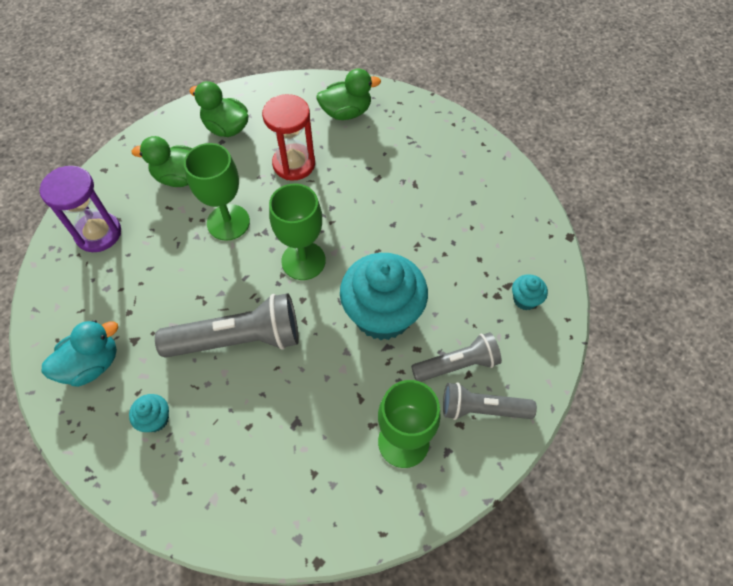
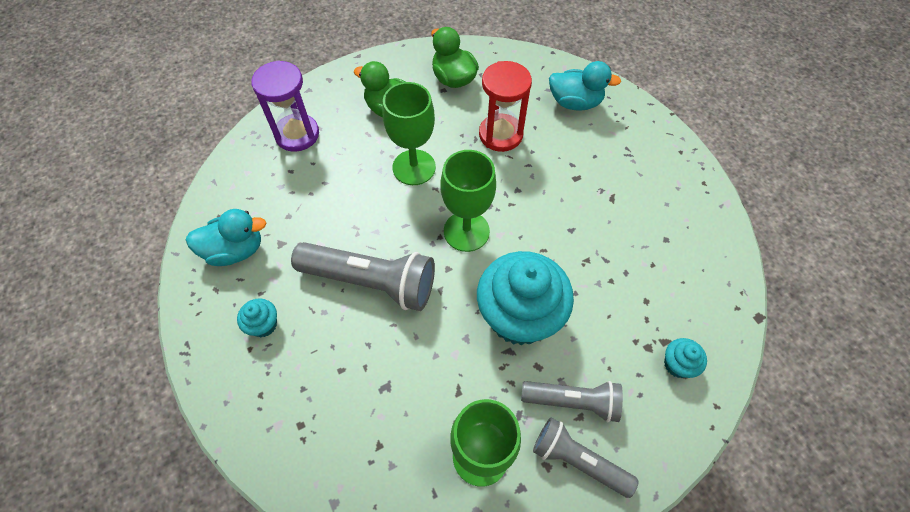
camera: 25 degrees right, 0 degrees up
green duck [316,69,381,120] -> turquoise duck [549,61,621,111]

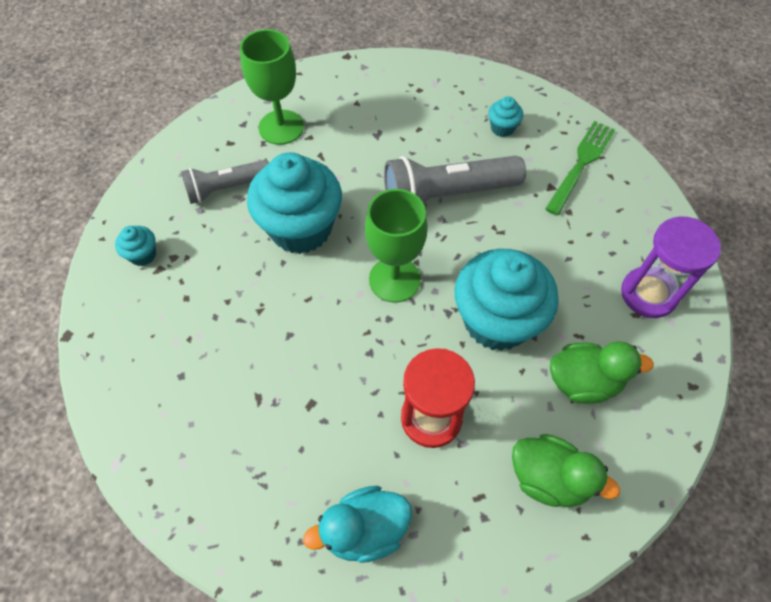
camera: 150 degrees right, 0 degrees up
turquoise duck [186,209,266,266] -> green fork [545,121,615,216]
green goblet [383,82,436,185] -> turquoise cupcake [455,249,559,351]
grey flashlight [533,417,639,498] -> none

